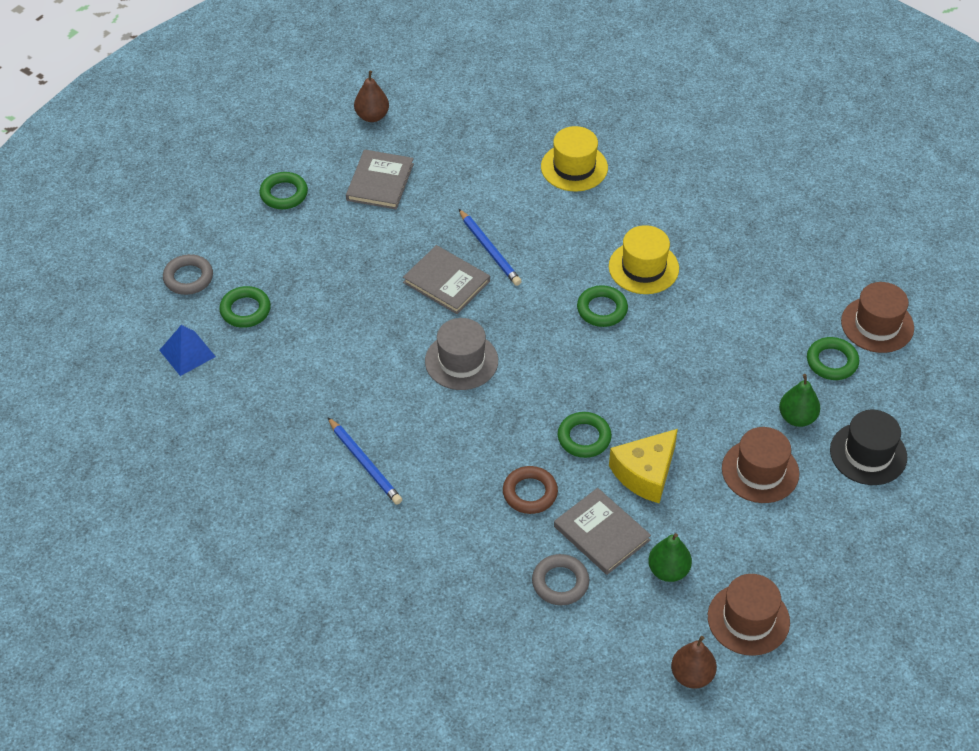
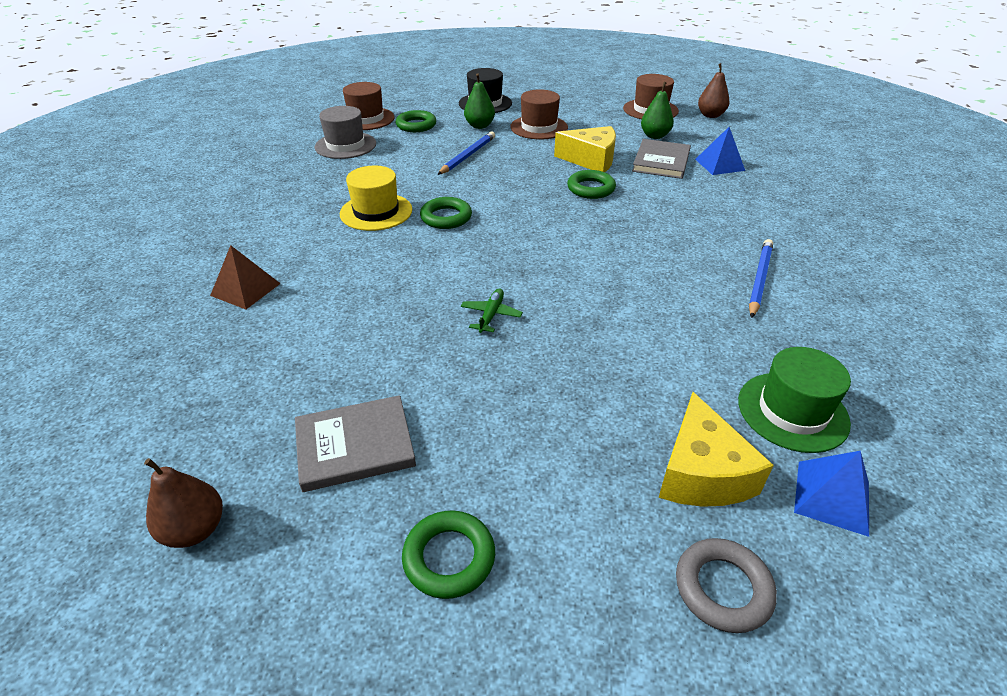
camera: 120 degrees left, 10 degrees down
green ring [220,286,271,328] -> yellow cheese [658,392,774,507]
grey book [403,245,490,314] -> green plane [461,289,523,333]
grey hat [425,318,498,390] -> grey hat moved to [314,106,376,159]
blue pencil [459,209,522,286] -> blue pencil moved to [437,132,495,175]
brown ring [503,466,558,514] -> none
grey ring [532,554,589,605] -> blue pyramid [695,127,745,175]
yellow hat [541,126,608,191] -> brown pyramid [210,245,281,309]
none -> green hat [738,347,851,453]

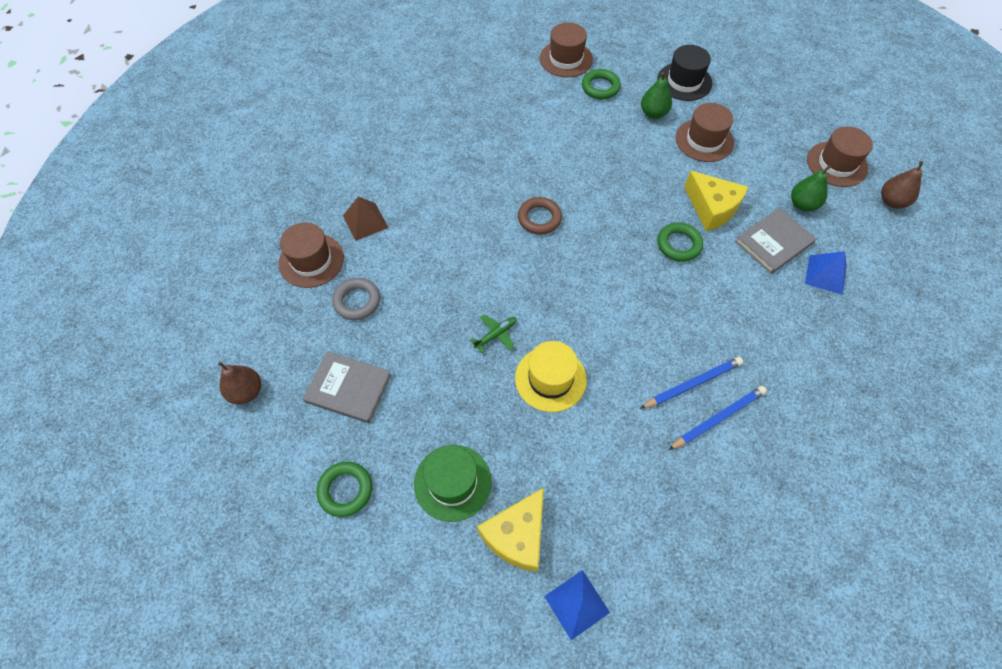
camera: 35 degrees right, 20 degrees up
grey hat [314,106,376,159] -> none
yellow hat [340,166,412,231] -> yellow hat moved to [515,341,587,412]
green ring [420,197,472,229] -> brown ring [518,197,562,234]
blue pencil [437,132,495,175] -> blue pencil moved to [640,357,743,409]
grey ring [676,538,777,633] -> grey ring moved to [332,278,380,320]
green hat [738,347,851,453] -> green hat moved to [414,445,491,522]
none -> brown hat [278,222,344,288]

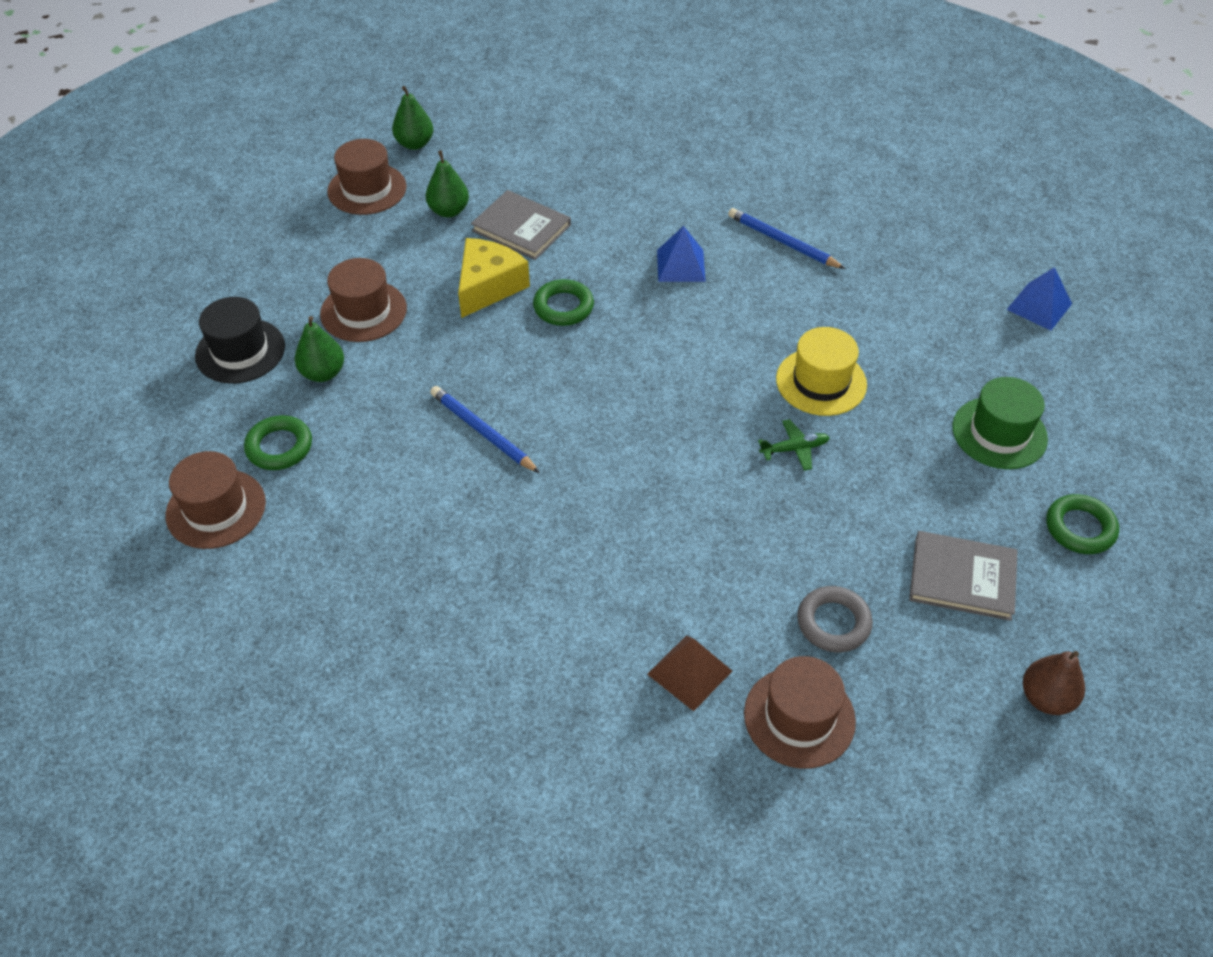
camera: 110 degrees left, 10 degrees down
grey book [303,351,391,423] -> grey book turned 75 degrees counterclockwise [909,531,1018,621]
green plane [470,314,516,353] -> green plane turned 135 degrees clockwise [758,419,830,471]
yellow cheese [477,488,544,572] -> none
brown ring [518,197,562,234] -> none
blue pencil [640,357,743,409] -> blue pencil moved to [430,386,540,473]
blue pyramid [805,251,847,295] -> blue pyramid moved to [657,226,706,282]
brown pear [881,161,923,208] -> green pear [392,86,433,150]

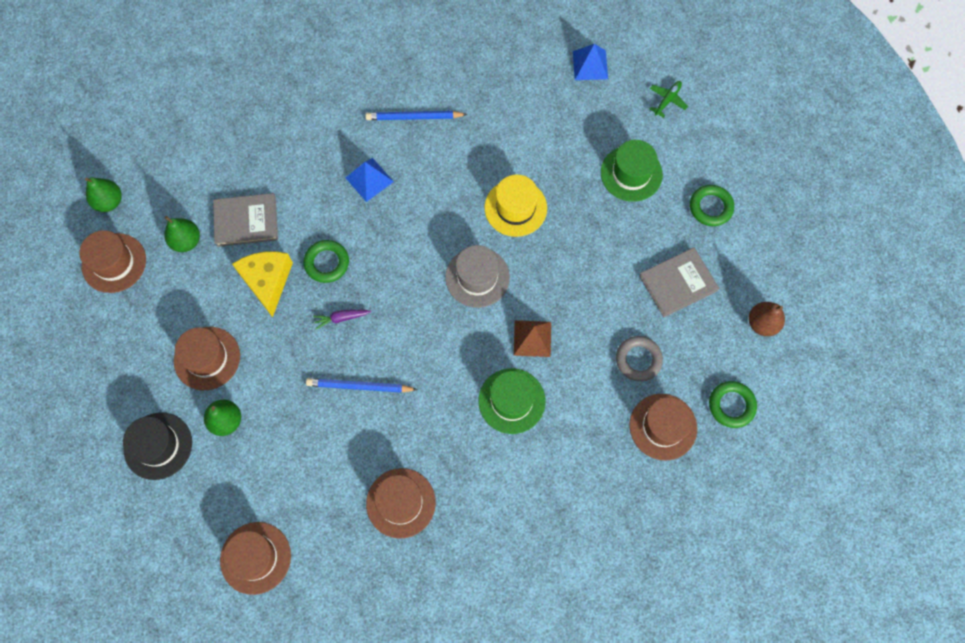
camera: 40 degrees left, 20 degrees up
green ring [244,415,312,470] -> green ring moved to [709,381,757,428]
brown pyramid [647,635,732,711] -> brown pyramid moved to [513,320,551,357]
green plane [758,419,830,471] -> green plane moved to [650,81,688,118]
none -> purple carrot [313,310,371,329]
none -> brown hat [366,468,436,539]
none -> grey hat [445,245,510,308]
none -> green hat [479,368,546,434]

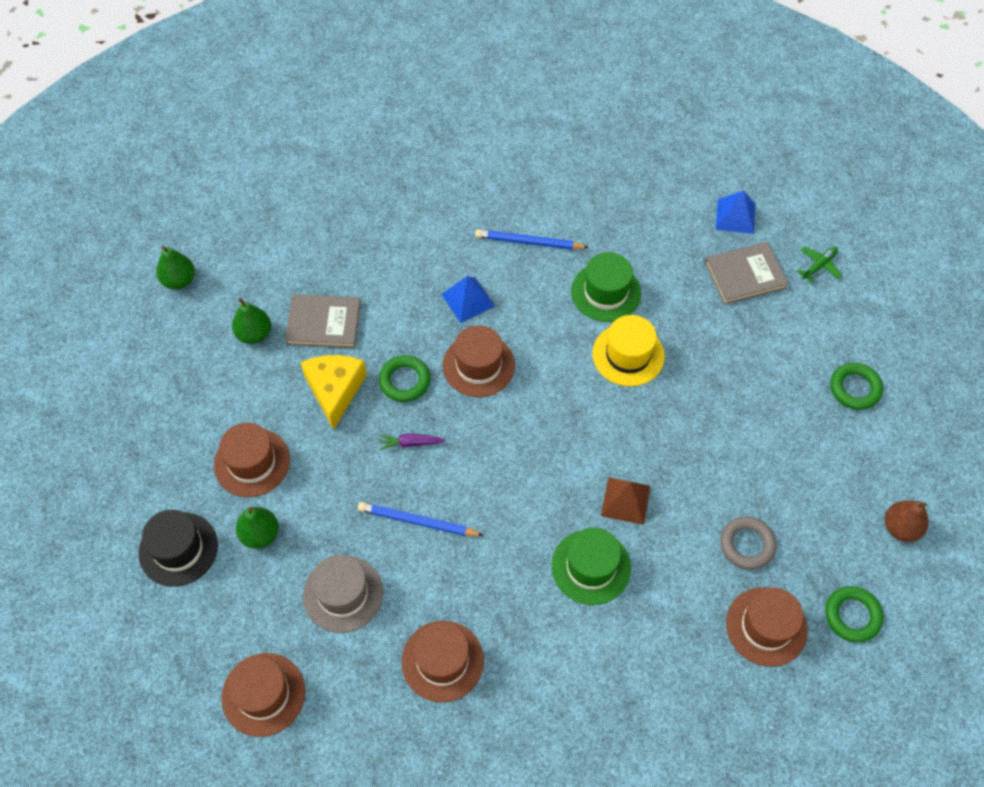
camera: 10 degrees right, 10 degrees down
brown hat [80,230,146,293] -> brown hat moved to [443,325,515,397]
grey hat [445,245,510,308] -> grey hat moved to [303,555,383,633]
green hat [601,140,663,202] -> green hat moved to [571,252,641,322]
grey book [639,248,719,317] -> grey book moved to [705,242,789,305]

